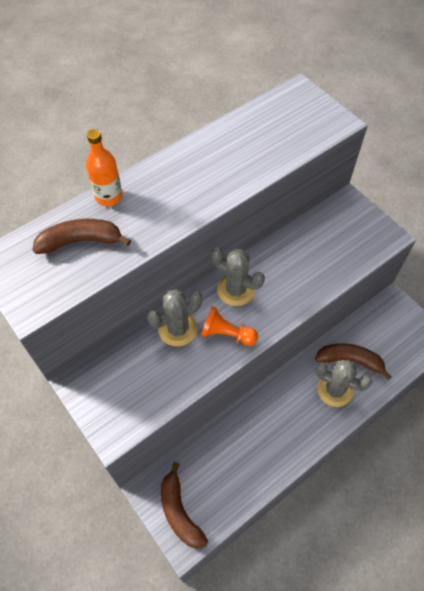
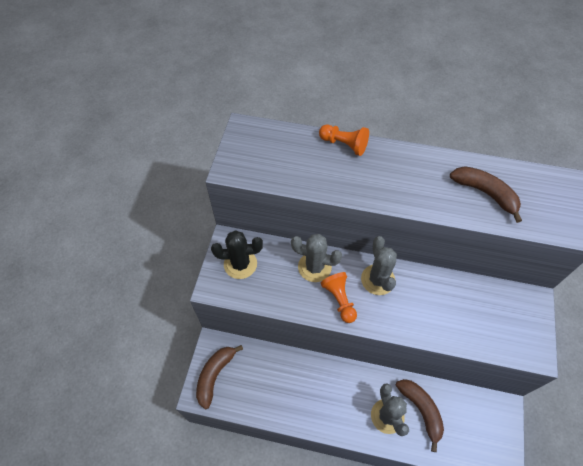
camera: 50 degrees right, 0 degrees up
brown banana [33,219,131,254] -> brown banana moved to [450,166,522,223]
orange bottle [86,129,123,206] -> orange pawn [319,125,369,156]
none -> black cactus [211,230,263,279]

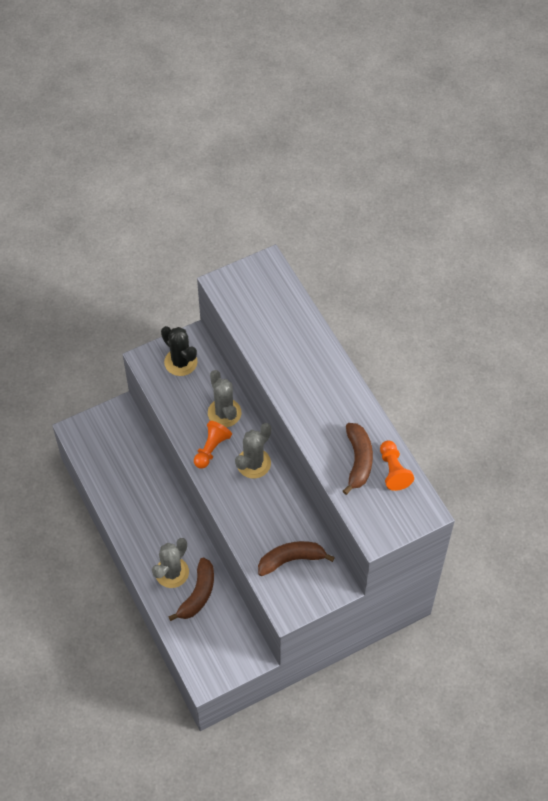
camera: 50 degrees right, 0 degrees up
brown banana [196,345,243,409] -> brown banana moved to [258,541,335,576]
orange pawn [319,125,369,156] -> orange pawn moved to [380,440,414,491]

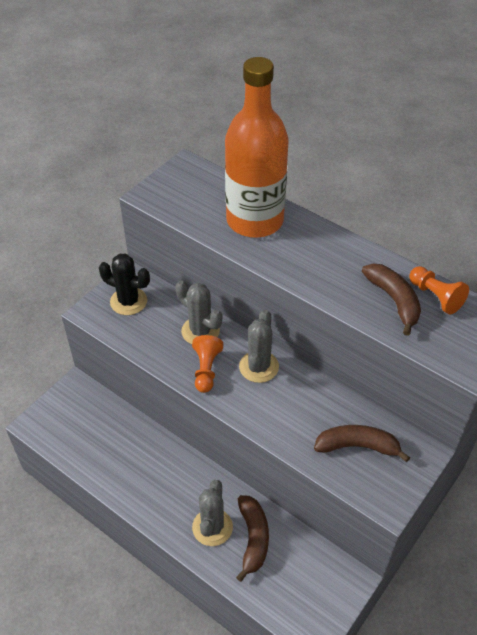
camera: 25 degrees left, 10 degrees down
brown banana [258,541,335,576] -> brown banana turned 45 degrees clockwise [314,425,410,462]
none -> orange bottle [225,57,289,238]

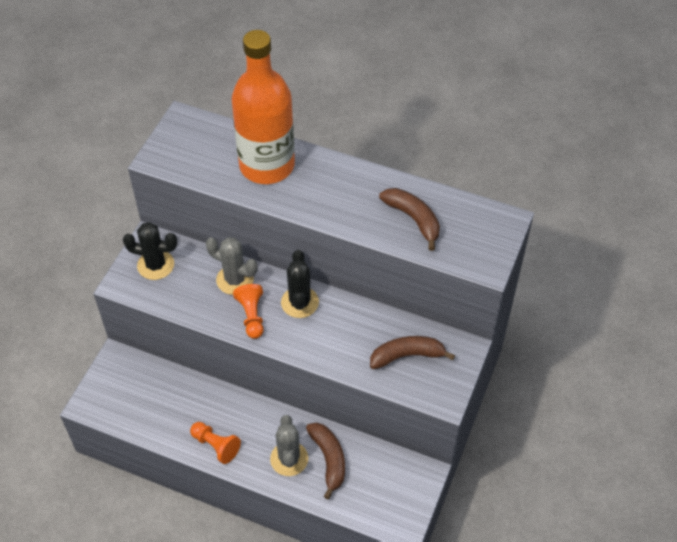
camera: 15 degrees left, 5 degrees up
grey cactus [239,310,279,383] -> black cactus [281,250,319,318]
orange pawn [409,266,469,314] -> orange pawn moved to [190,422,241,464]

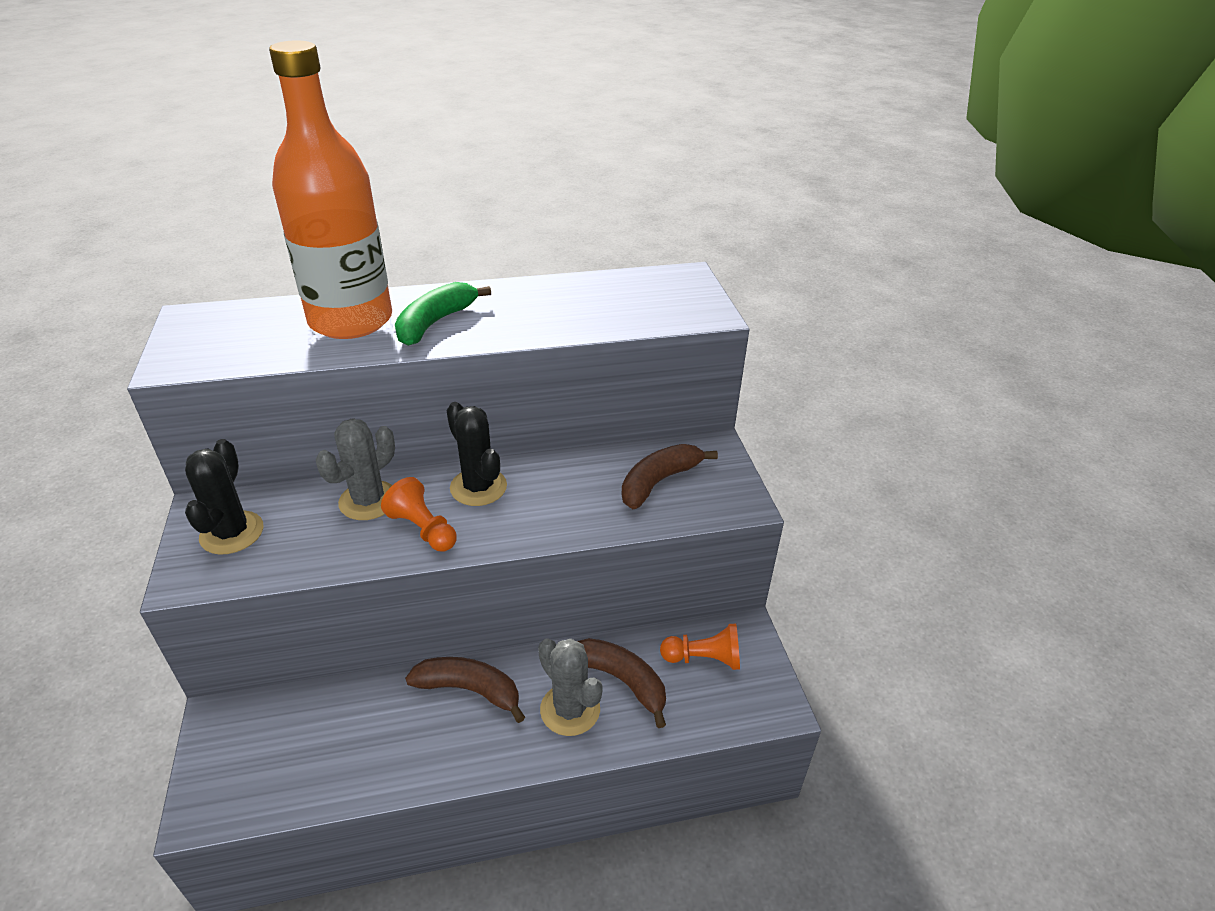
camera: 35 degrees left, 15 degrees down
black cactus [123,222,177,280] -> black cactus turned 60 degrees counterclockwise [185,439,263,555]
orange pawn [190,422,241,464] -> orange pawn moved to [660,624,740,670]
grey cactus [206,237,258,295] -> grey cactus turned 45 degrees counterclockwise [316,418,395,520]
brown banana [379,188,440,251] -> brown banana moved to [405,657,525,723]
none -> green banana [395,282,491,346]

